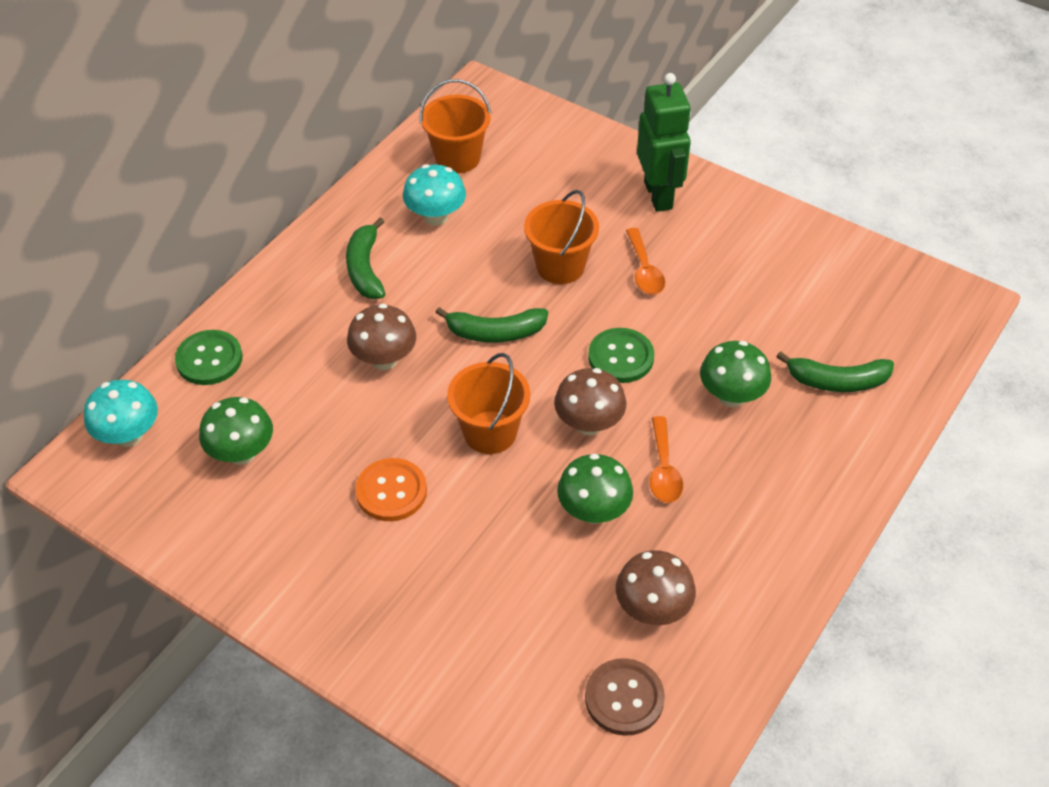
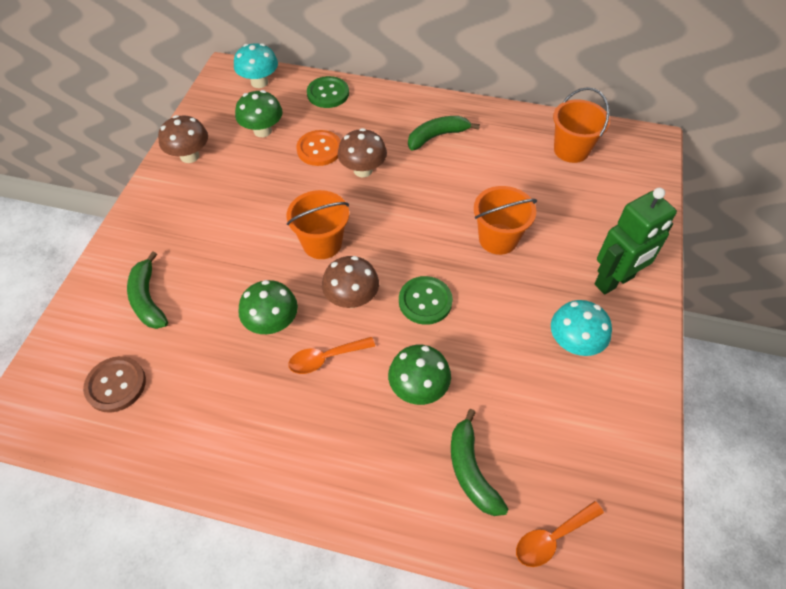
camera: 70 degrees right, 5 degrees up
orange button [355,458,427,521] -> orange button moved to [297,130,341,166]
turquoise mushroom [403,164,466,226] -> turquoise mushroom moved to [551,300,612,356]
green banana [435,307,548,343] -> green banana moved to [127,251,168,329]
brown mushroom [616,550,696,625] -> brown mushroom moved to [158,115,208,163]
orange spoon [626,228,665,295] -> orange spoon moved to [516,501,604,567]

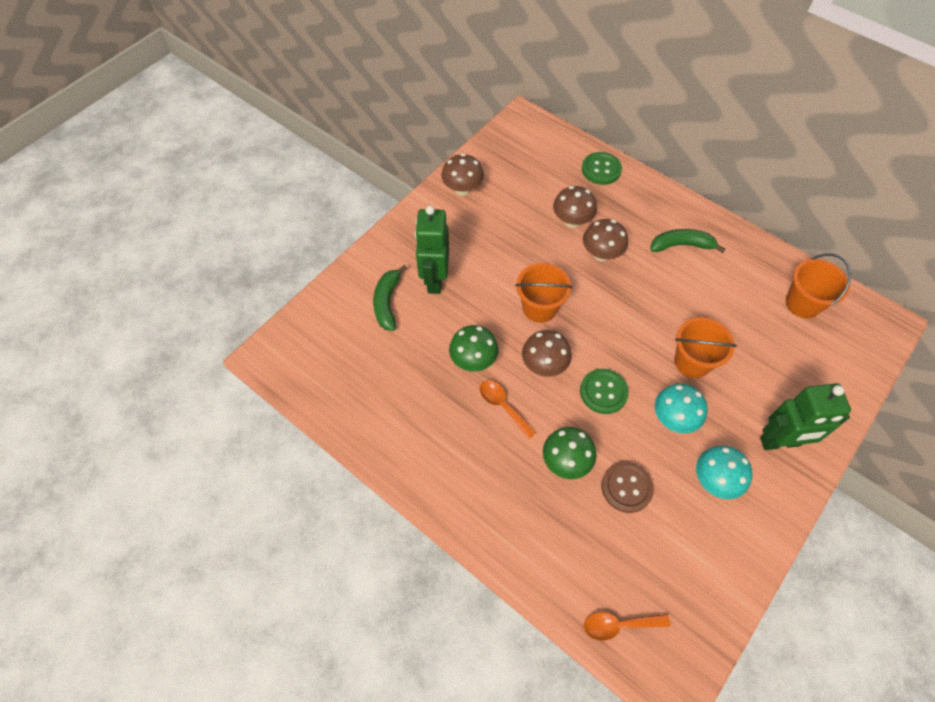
camera: 25 degrees right, 5 degrees up
brown button [83,356,146,413] -> brown button moved to [601,461,654,513]
turquoise mushroom [234,43,278,88] -> turquoise mushroom moved to [655,384,708,433]
green mushroom [235,90,283,137] -> none
orange spoon [288,337,375,374] -> orange spoon turned 45 degrees clockwise [480,380,537,439]
orange button [297,130,341,166] -> brown mushroom [553,186,597,228]
green banana [451,409,508,516] -> none
none -> green robot [415,206,449,294]

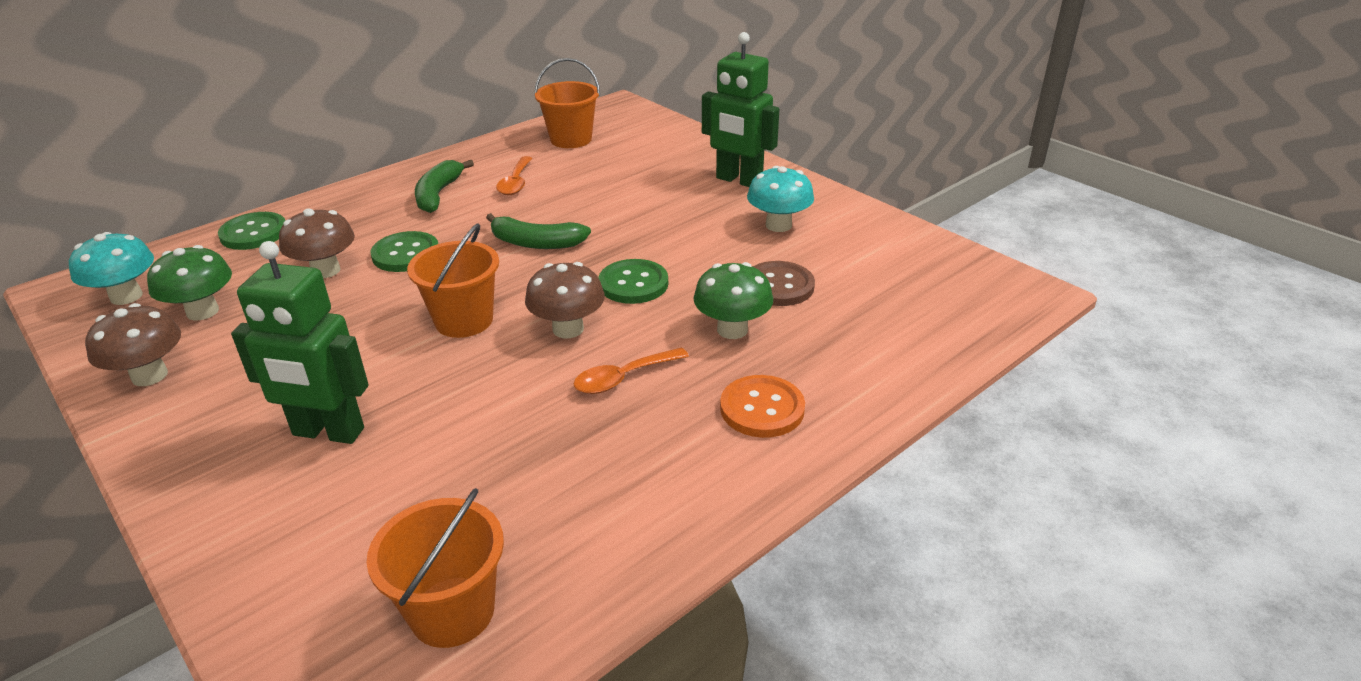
camera: 80 degrees left, 25 degrees down
green banana [373,265,407,331] -> green banana moved to [486,213,591,249]
green mushroom [449,325,498,372] -> green mushroom moved to [147,245,232,321]
brown mushroom [583,219,628,261] -> green button [371,231,438,272]
orange spoon [584,612,670,641] -> orange spoon moved to [496,156,532,195]
turquoise mushroom [655,384,708,433] -> turquoise mushroom moved to [69,232,154,305]
orange bucket [674,317,737,378] -> orange bucket moved to [367,488,504,648]
green robot [760,383,851,450] -> green robot turned 120 degrees clockwise [702,32,779,187]
none -> orange button [720,375,805,438]

